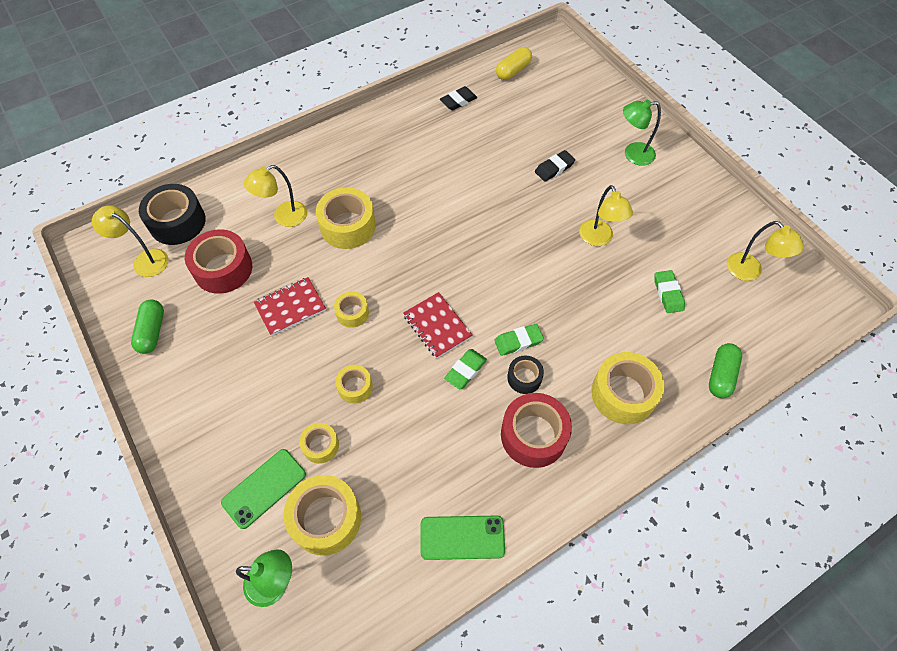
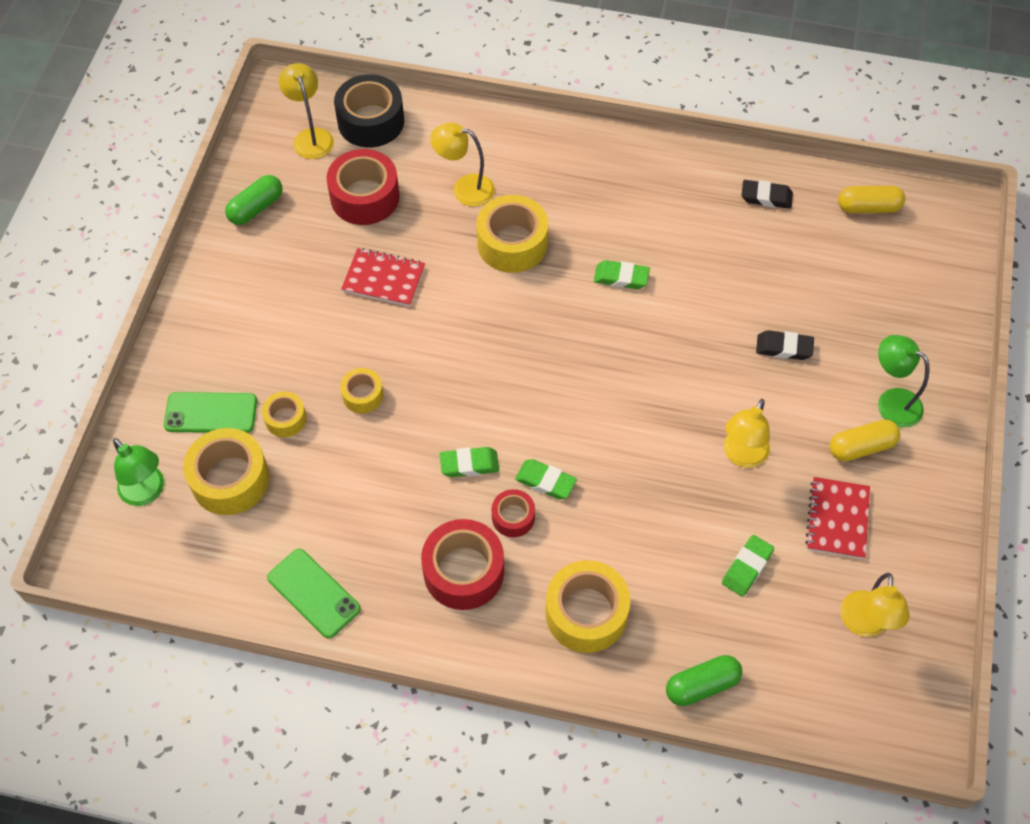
camera: 45 degrees right, 0 degrees up
yellow tape [334,291,369,328] -> none
red notebook [403,292,473,359] -> red notebook moved to [805,477,870,559]
black tape [507,356,544,394] -> red tape [492,489,535,537]
none -> green eraser [594,260,650,289]
none -> yellow capsule [830,420,900,461]

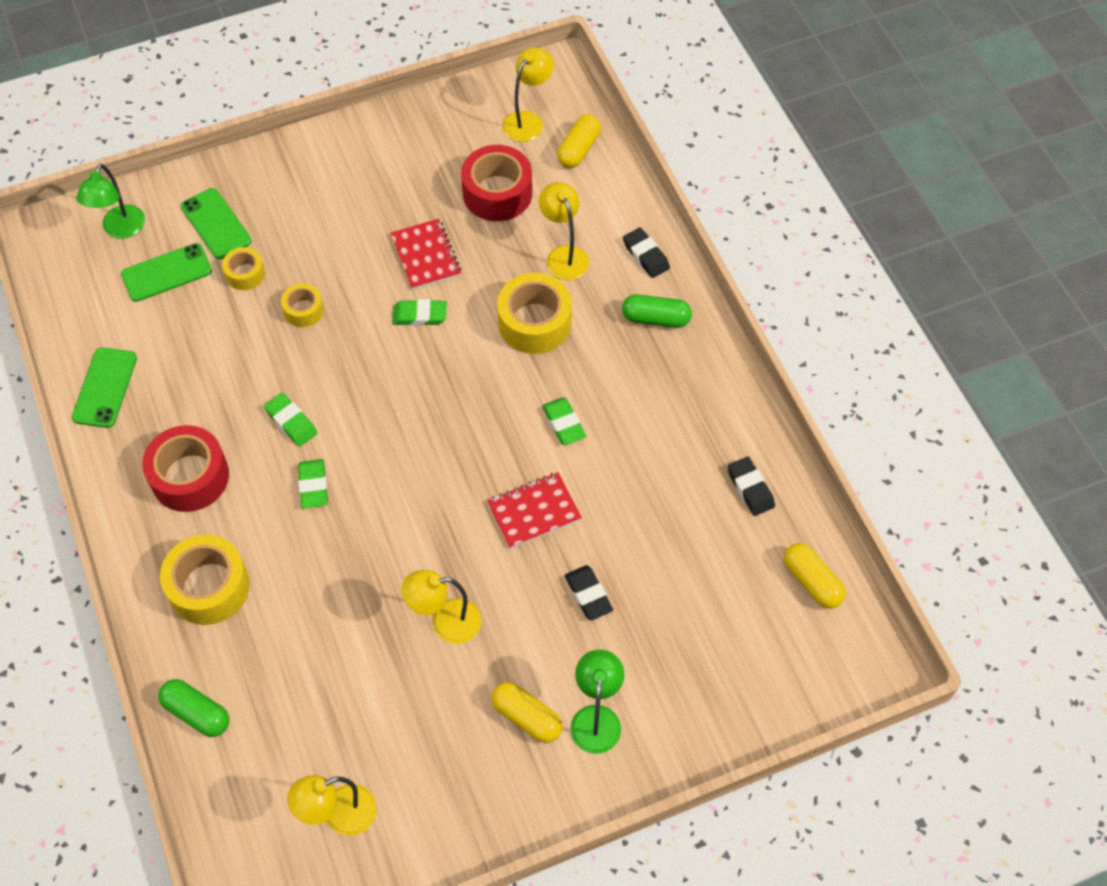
camera: 55 degrees right, 0 degrees up
yellow tape [183,428,269,515] -> green phone [121,243,212,302]
green capsule [225,175,283,225] -> green capsule moved to [622,294,692,328]
black tape [334,74,404,147] -> yellow capsule [557,114,601,168]
red tape [492,489,535,537] -> none
green eraser [722,535,774,597] -> green eraser moved to [392,299,447,326]
red notebook [805,477,870,559] -> red notebook moved to [487,472,582,549]
none -> black eraser [623,228,670,278]

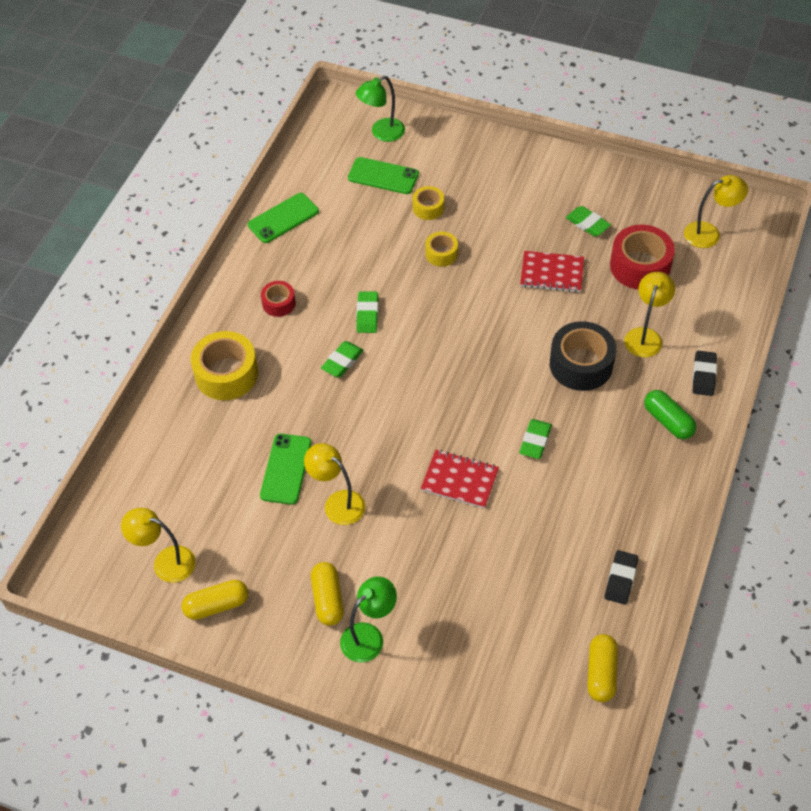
camera: 45 degrees right, 5 degrees down
red tape [142,425,229,512] -> red tape [261,281,296,317], size x0.55
green capsule [158,679,229,737] -> none
green phone [181,188,252,259] -> green phone moved to [260,434,311,505]
red notebook [391,219,461,290] -> red notebook turned 75 degrees clockwise [520,251,584,293]
green eraser [392,299,447,326] -> green eraser moved to [566,206,611,237]
yellow tape [497,273,572,354] -> black tape [550,321,616,391]
yellow capsule [557,114,601,168] -> yellow capsule moved to [181,580,248,620]
black eraser [565,565,613,621] -> none

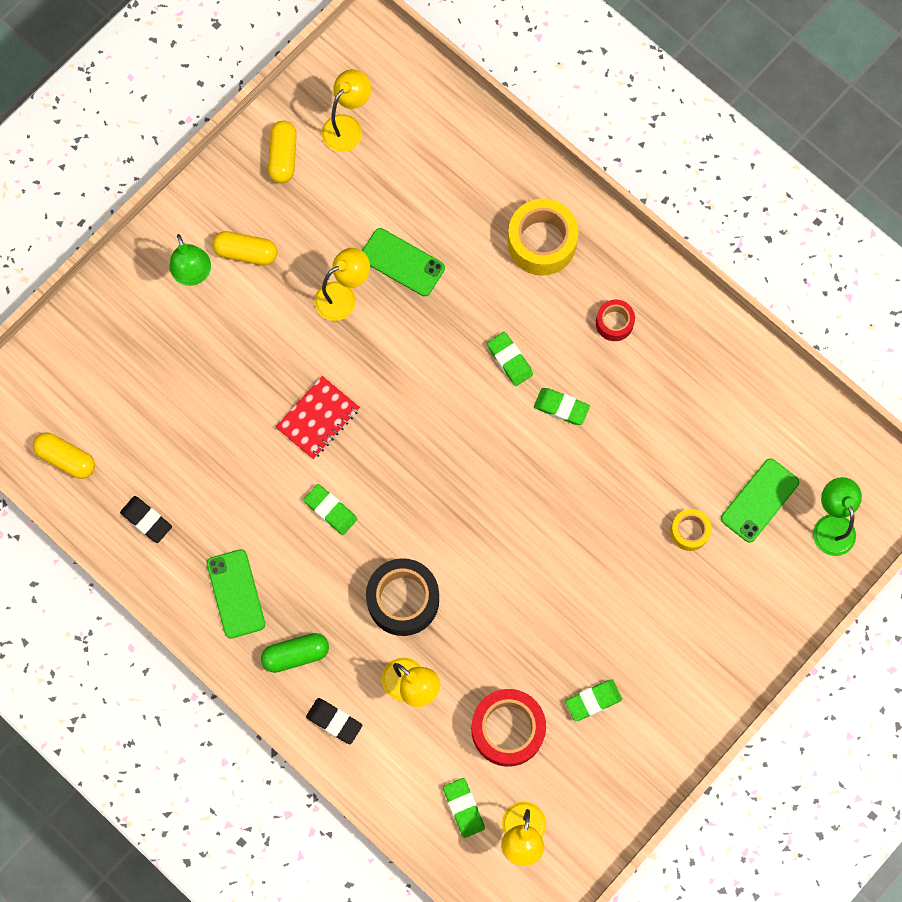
camera: 110 degrees right, 20 degrees up
green phone [248,193,319,243] -> green phone moved to [207,549,265,639]
yellow tape [425,232,458,266] -> none
red notebook [520,251,584,293] -> none
none -> green eraser [443,778,485,838]

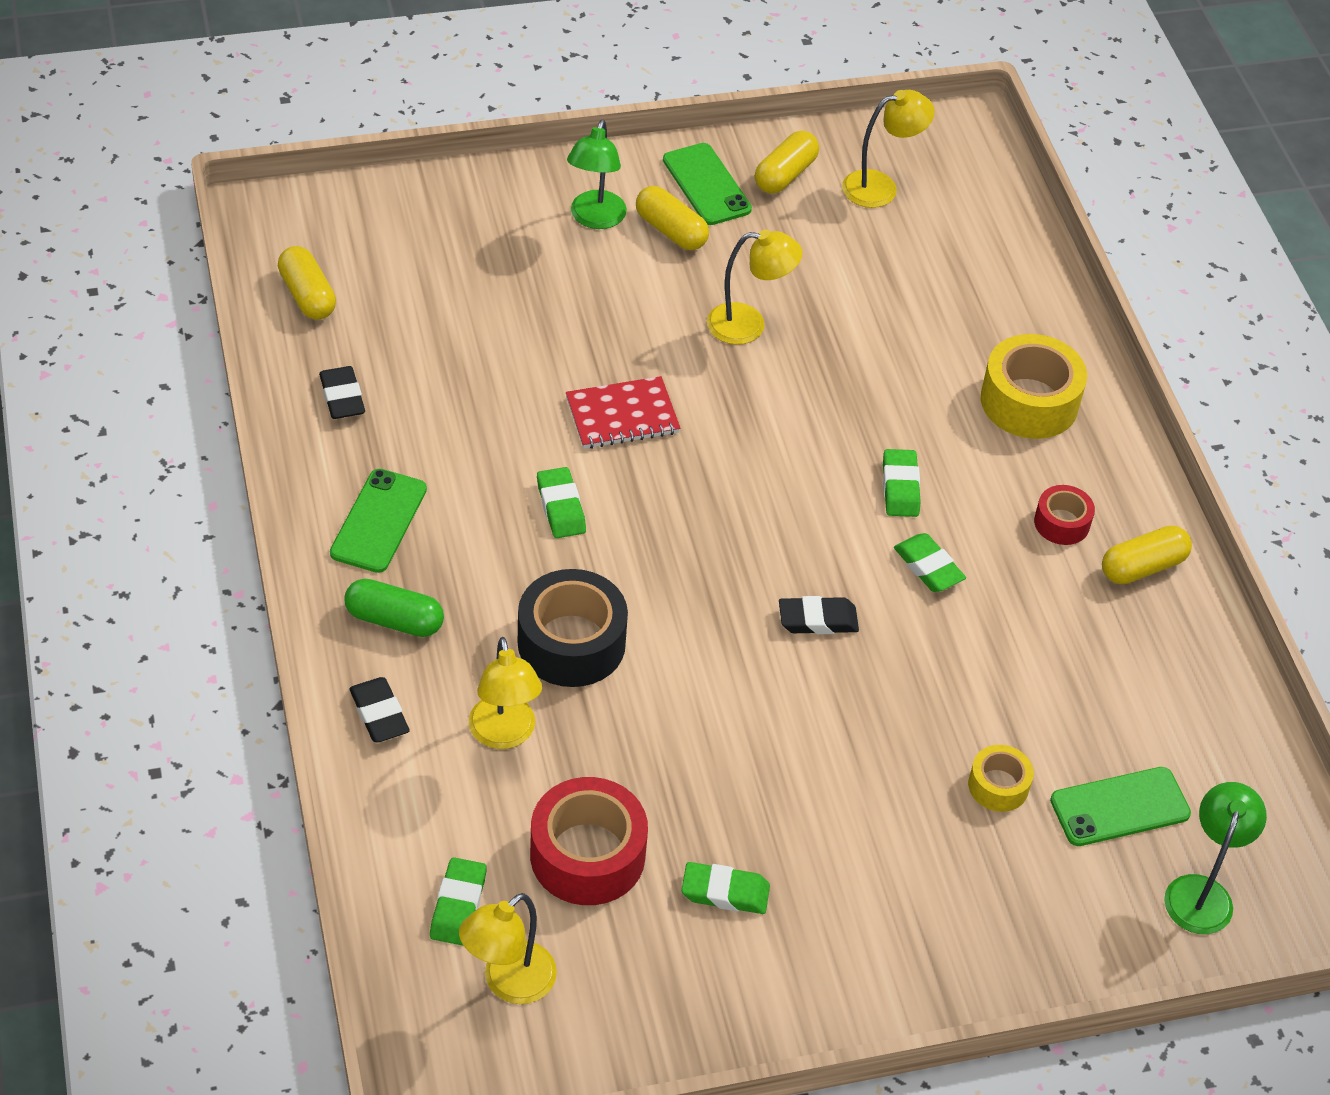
camera: 30 degrees right, 25 degrees down
green phone [362,228,445,296] -> green phone moved to [663,143,752,225]
none -> black eraser [779,596,859,634]
none -> yellow capsule [1102,525,1192,584]

